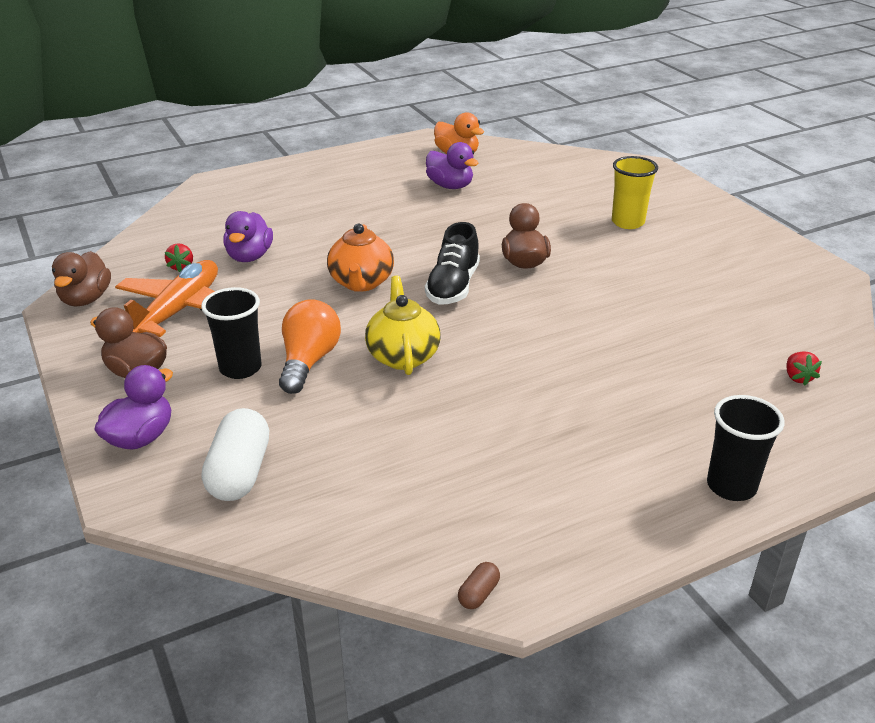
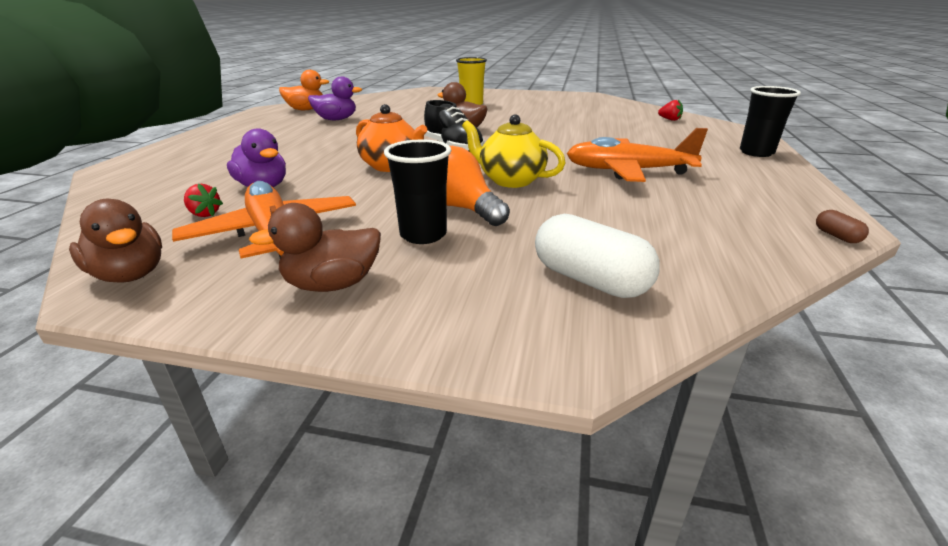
camera: 50 degrees left, 5 degrees down
purple duck [94,365,173,449] -> none
none -> orange plane [566,128,708,182]

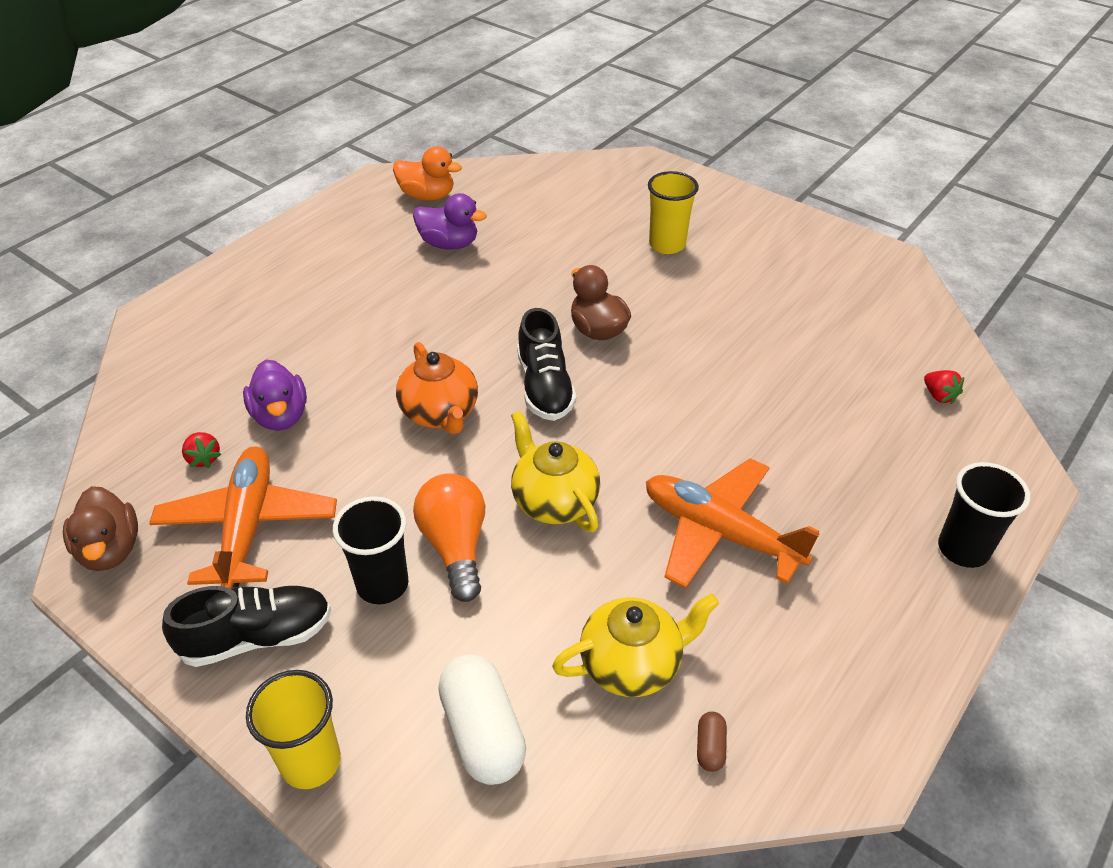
camera: 25 degrees right, 15 degrees up
brown duck [249,203,381,292] -> black shoe [162,586,331,667]
brown capsule [816,210,869,243] -> brown capsule moved to [697,712,727,772]
none -> yellow cup [246,670,341,789]
none -> yellow teapot [552,593,719,697]

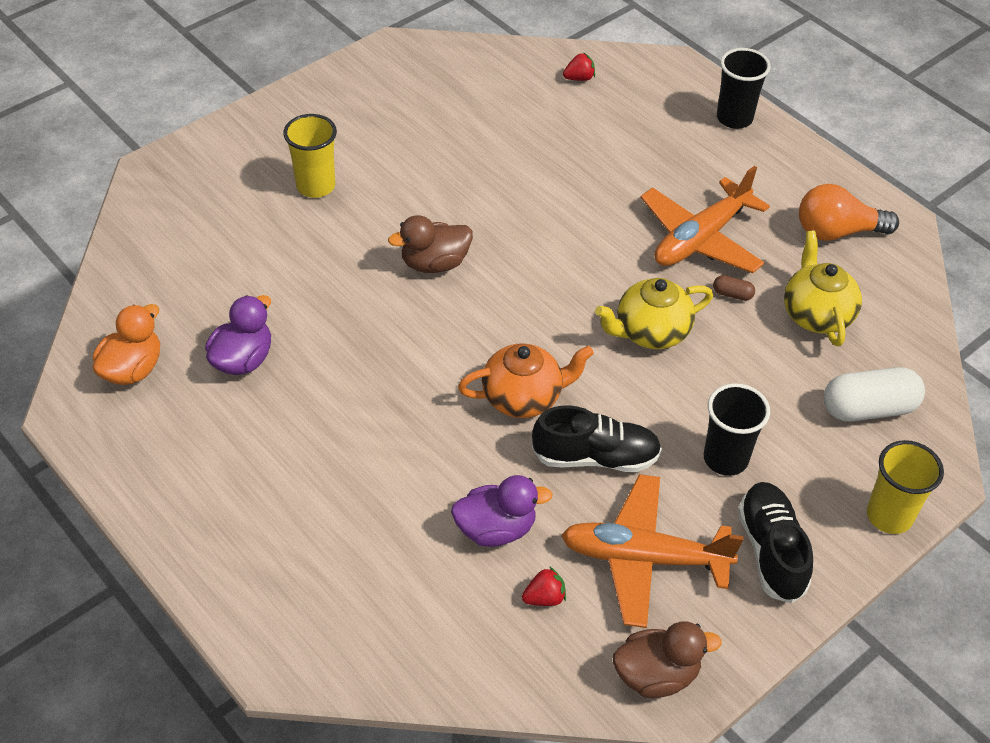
camera: 80 degrees left, 5 degrees up
orange light bulb [413,473,485,602] -> orange light bulb moved to [799,184,899,241]
black shoe [517,308,576,421] -> black shoe moved to [532,405,662,472]
brown capsule [697,712,727,772] -> brown capsule moved to [713,275,755,301]

